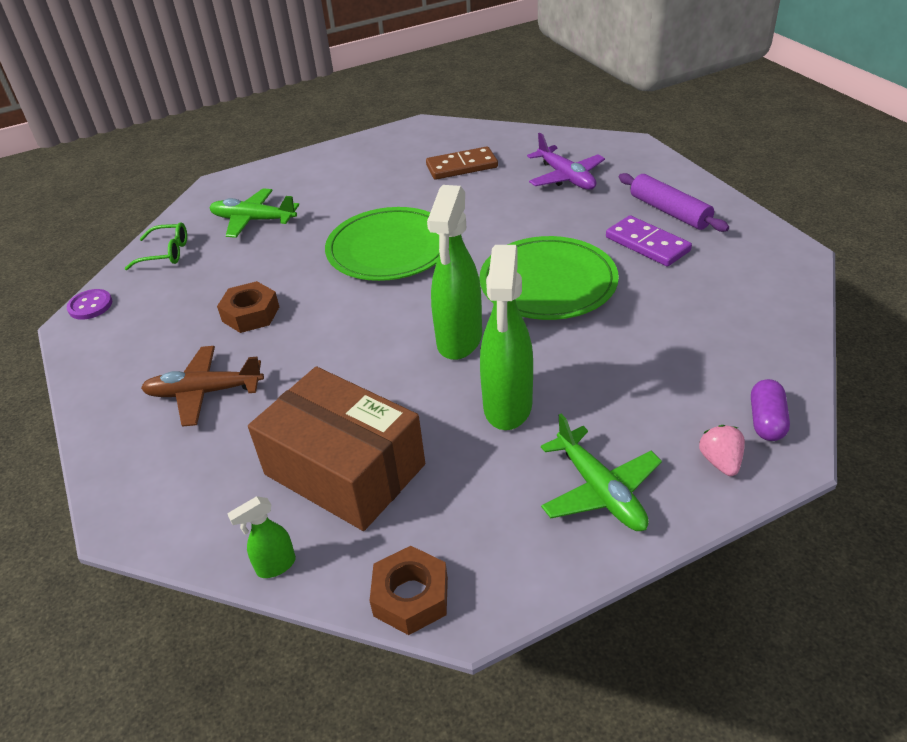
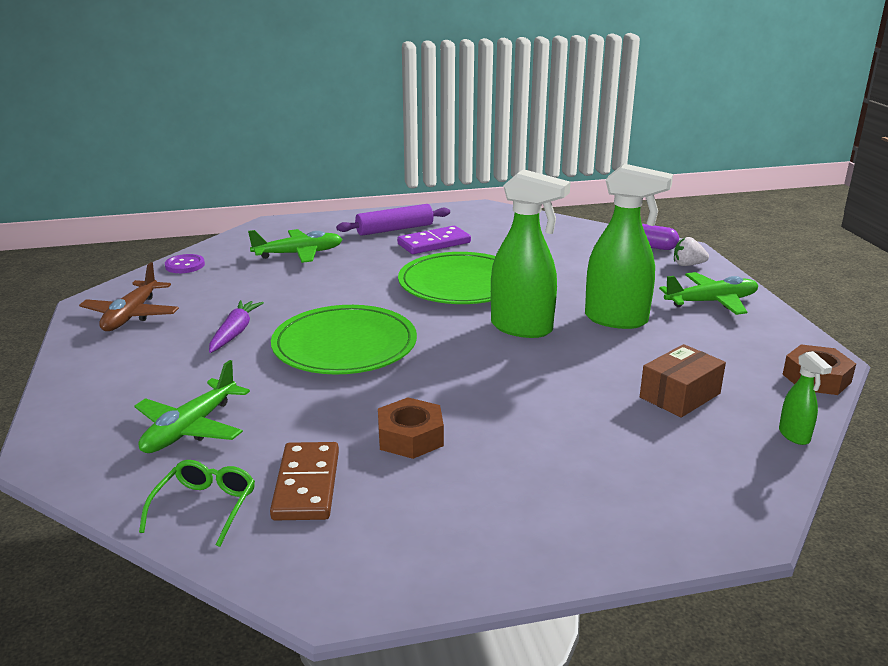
camera: 80 degrees left, 15 degrees down
purple button [67,289,112,320] -> purple button moved to [165,254,205,273]
brown plane [141,346,264,427] -> brown plane moved to [79,262,179,331]
brown box [248,366,425,531] -> brown box [640,344,726,418], size x0.55
brown domino [426,146,498,180] -> brown domino moved to [270,442,339,520]
purple plane [527,133,605,190] -> green plane [248,229,343,263]
pink strawberry [699,425,745,476] -> white strawberry [674,237,709,266]
none -> purple carrot [209,300,264,353]

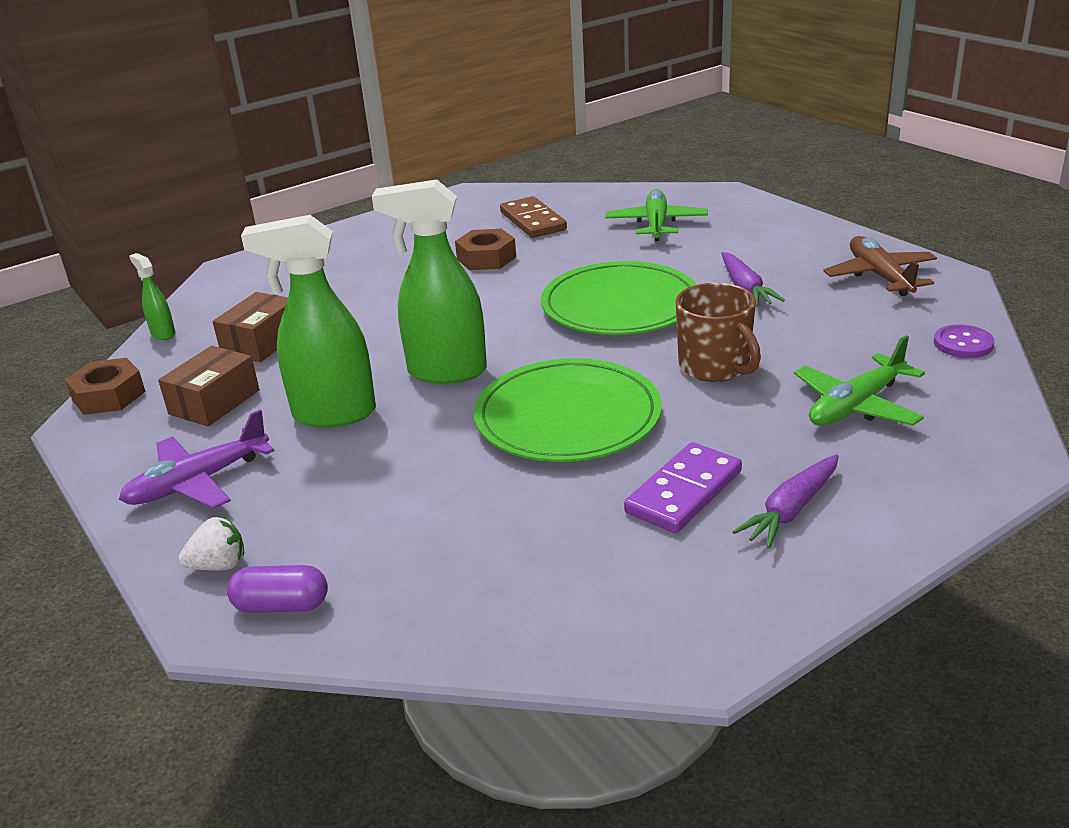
camera: 160 degrees right, 5 degrees up
green glasses [139,460,255,547] -> none
purple rolling pin [336,204,450,236] -> purple carrot [732,454,839,549]
green plane [659,272,758,315] -> purple plane [119,410,275,509]
none -> brown box [158,346,260,426]
none -> brown mug [675,283,761,382]

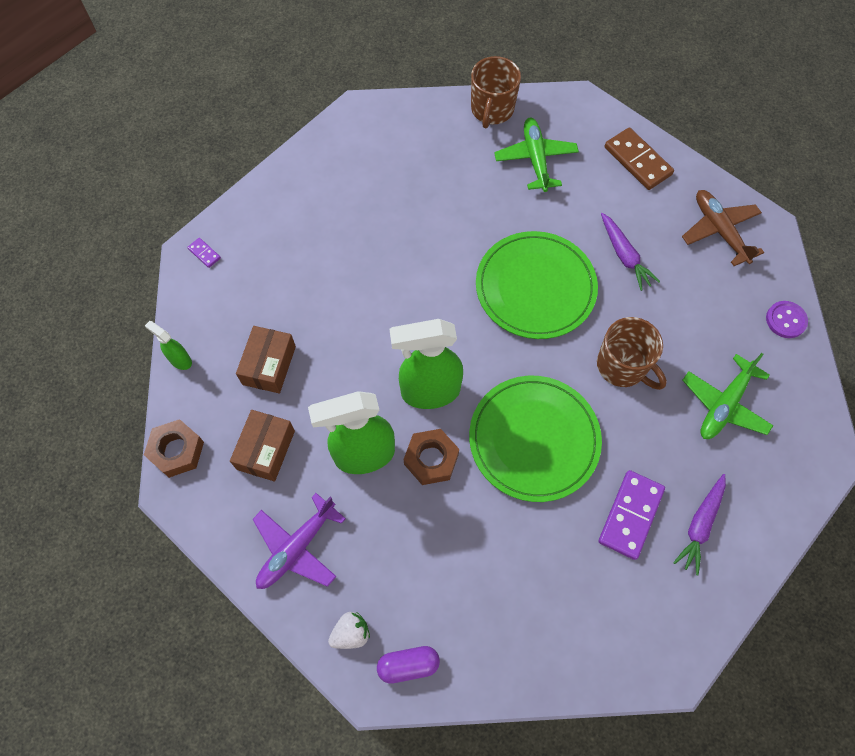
camera: 15 degrees left, 35 degrees up
brown nut [455,229,516,270] -> brown nut moved to [404,429,459,485]
brown domino [500,196,567,238] -> brown domino moved to [605,127,674,190]
none -> purple domino [187,238,221,268]
none -> brown mug [471,56,521,128]

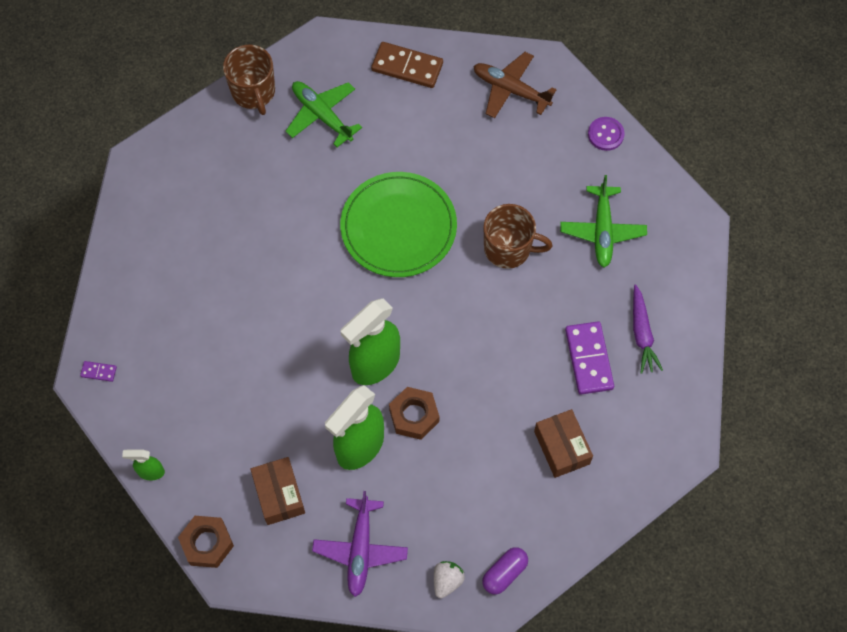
camera: 35 degrees left, 0 degrees up
brown box [236,326,296,394] -> brown box moved to [534,409,593,478]
green plate [469,376,602,502] -> none
purple carrot [601,213,660,291] -> none

